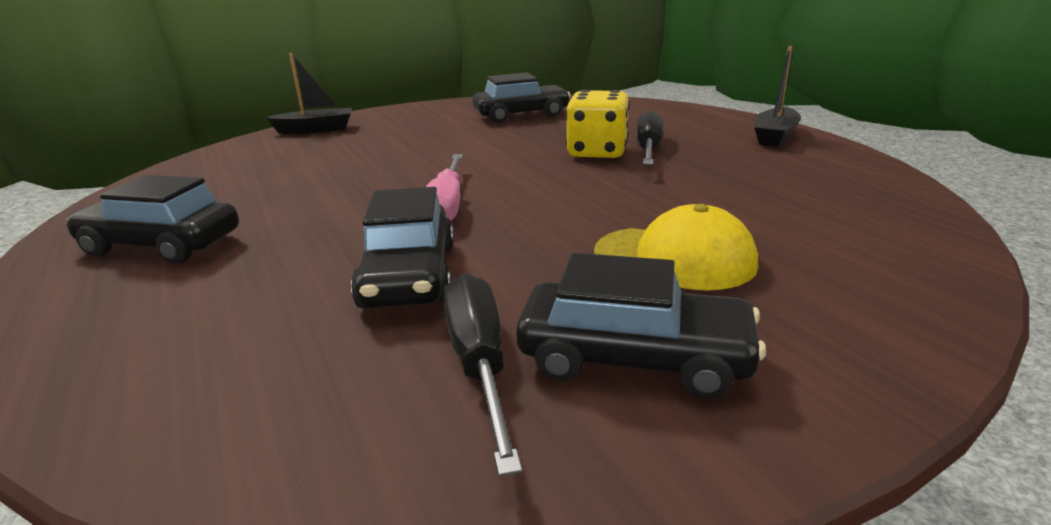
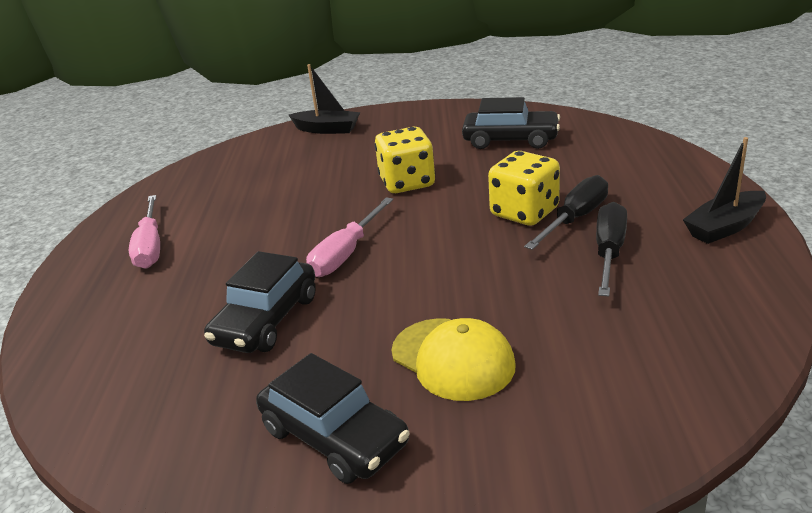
camera: 30 degrees right, 5 degrees up
black car [66,175,239,264] -> pink screwdriver [129,195,160,269]
black screwdriver [443,273,522,476] -> black screwdriver moved to [596,202,627,296]
none -> yellow dice [374,127,435,193]

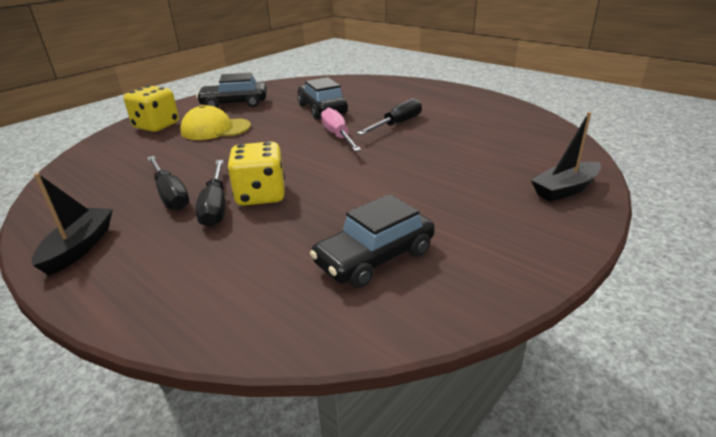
camera: 130 degrees right, 0 degrees up
pink screwdriver [129,195,160,269] -> none
yellow dice [374,127,435,193] -> yellow dice moved to [124,85,179,132]
none -> black screwdriver [357,98,422,135]

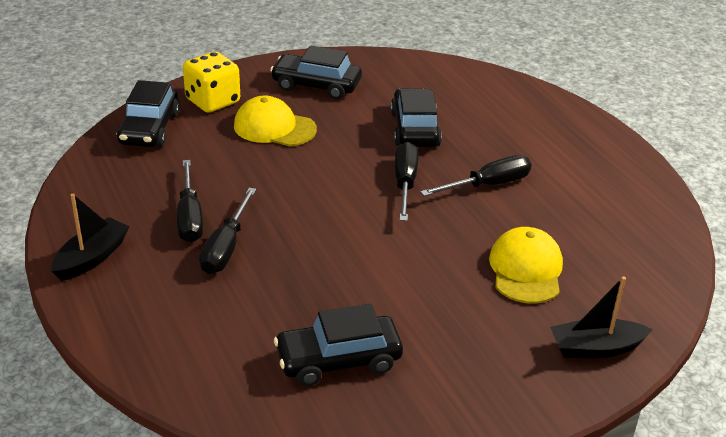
camera: 20 degrees right, 5 degrees up
yellow dice [227,142,285,206] -> none
pink screwdriver [321,108,361,151] -> black screwdriver [395,142,419,221]
none -> black car [117,80,180,147]
none -> yellow cap [489,227,563,303]

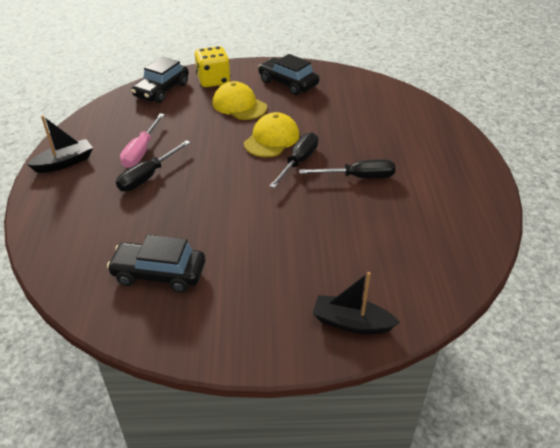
camera: 25 degrees right, 5 degrees up
black screwdriver [177,160,203,243] -> pink screwdriver [120,114,165,168]
black car [391,88,442,147] -> none
yellow cap [489,227,563,303] -> yellow cap moved to [244,112,299,157]

